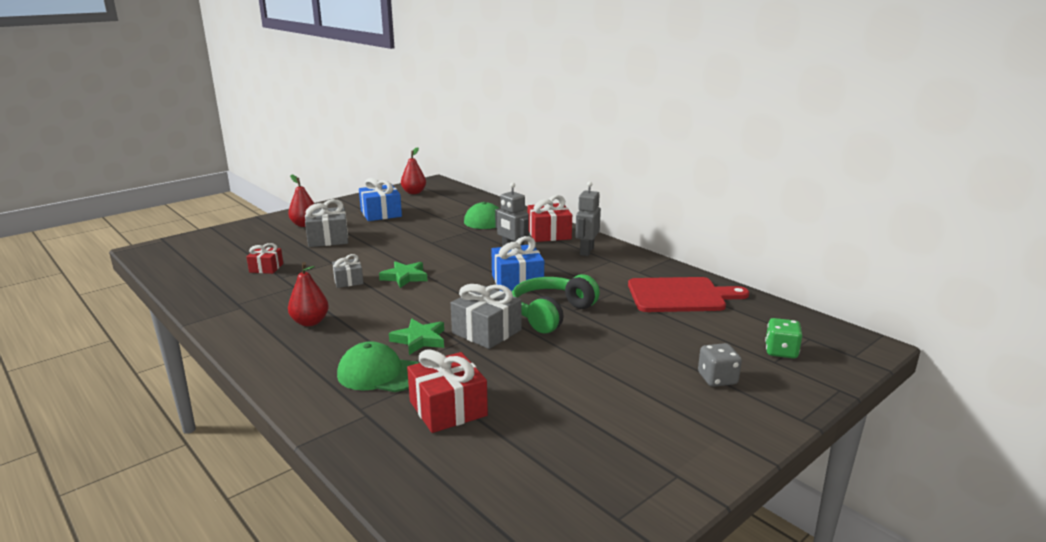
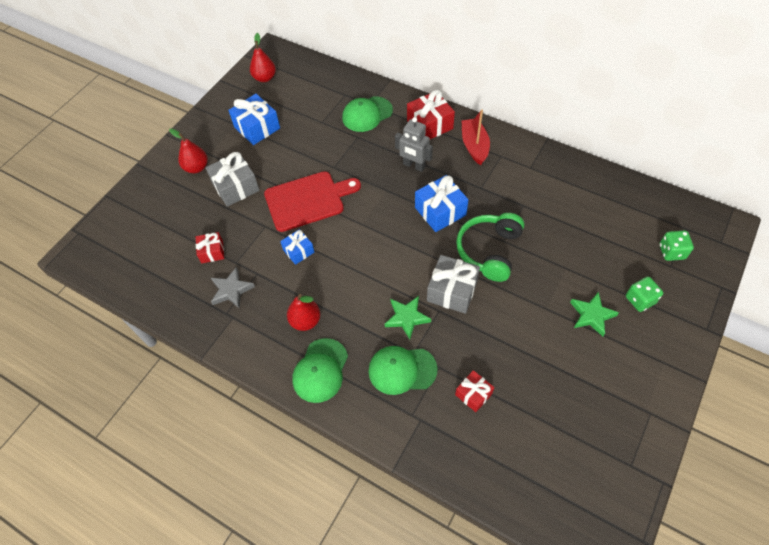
camera: 15 degrees left, 35 degrees up
grey gift [332,254,364,288] -> blue gift [280,229,314,265]
green star [379,261,427,288] -> green star moved to [570,292,619,337]
red gift [407,349,488,433] -> red gift [455,370,494,412], size x0.60
grey robot [575,181,601,256] -> red boat [461,110,490,165]
red cutting board [628,277,749,312] -> red cutting board moved to [264,171,361,232]
grey dice [698,343,742,387] -> green dice [626,277,663,312]
none -> grey star [211,267,255,309]
none -> green cap [292,338,348,403]

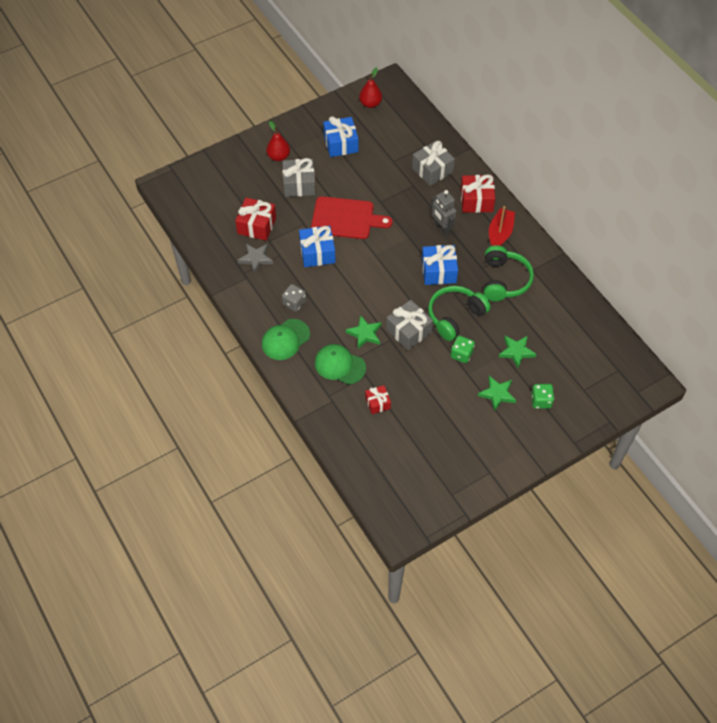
camera: 25 degrees right, 0 degrees up
red gift [196,232,224,263] -> red gift [235,198,276,241], size x1.67
blue gift [280,229,314,265] -> blue gift [299,226,336,267], size x1.67
red pear [287,294,320,331] -> grey dice [282,284,306,312]
green cap [342,97,393,132] -> grey gift [412,141,455,186]
green dice [660,230,694,261] -> green dice moved to [451,336,475,363]
none -> green headphones [484,245,534,301]
none -> green star [499,336,537,368]

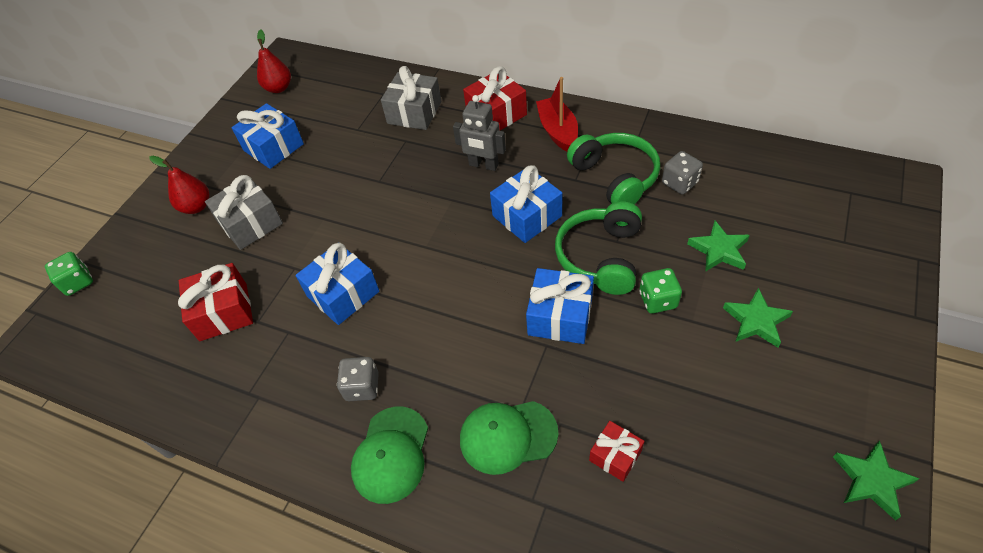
camera: 30 degrees left, 5 degrees down
grey star [238,244,273,274] -> none
red cutting board [311,196,393,239] -> none
green star [346,315,382,349] -> green star moved to [833,441,919,521]
grey gift [386,300,433,350] -> blue gift [526,268,594,344]
green dice [531,384,554,409] -> green dice moved to [45,252,93,296]
none -> grey dice [662,151,703,194]

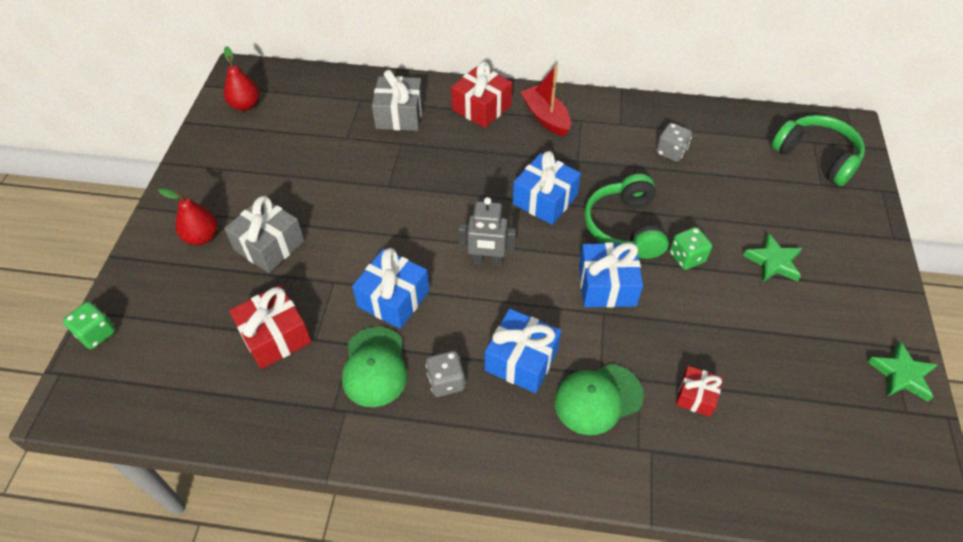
camera: 20 degrees left, 0 degrees up
blue gift [232,103,304,169] -> blue gift moved to [485,309,561,393]
green cap [351,407,428,504] -> green cap moved to [342,327,408,407]
grey robot [453,95,506,171] -> grey robot moved to [458,197,516,267]
green headphones [567,133,660,204] -> green headphones moved to [772,115,865,186]
green star [687,221,750,272] -> none

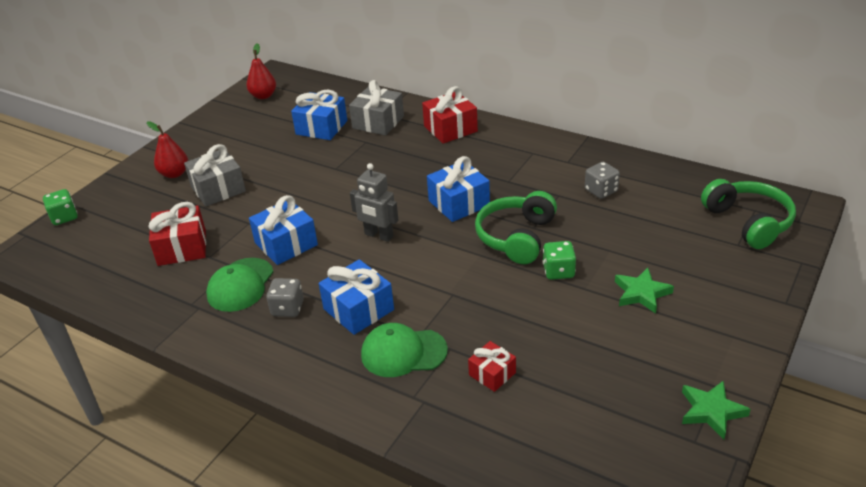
camera: 25 degrees right, 15 degrees down
red boat [521,66,571,137] -> none
blue gift [579,242,643,308] -> blue gift moved to [291,89,347,140]

